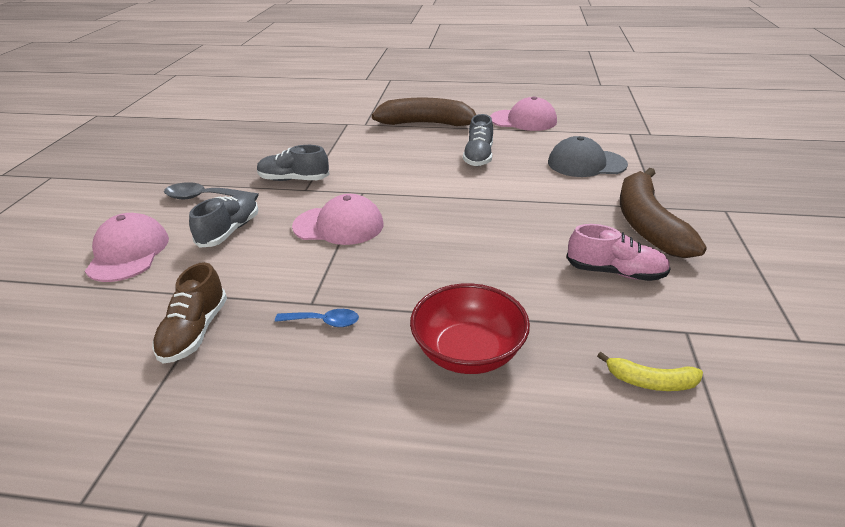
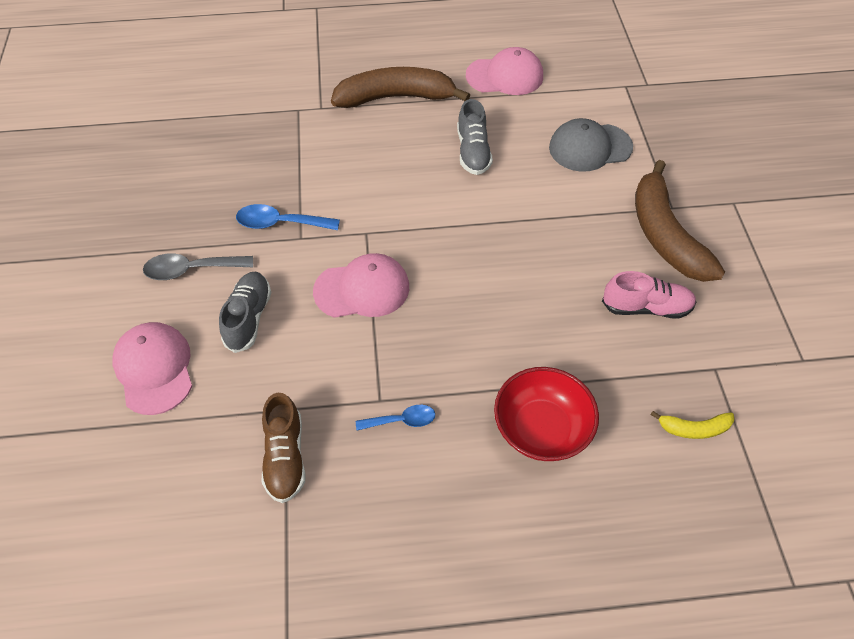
camera: 15 degrees left, 20 degrees up
grey shoe [257,145,330,181] -> blue spoon [236,204,340,230]

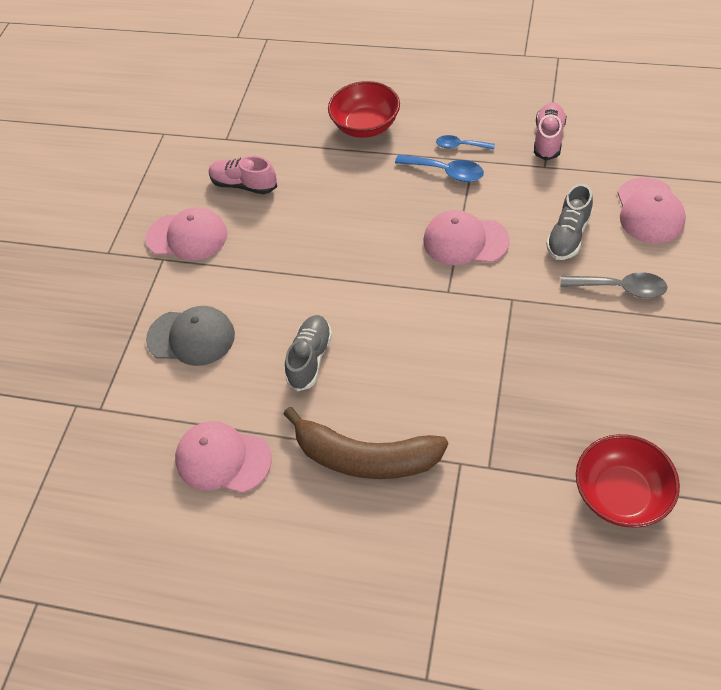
camera: 155 degrees left, 0 degrees up
blue spoon [236,204,340,230] -> blue spoon moved to [395,155,484,182]
brown shoe [262,393,305,503] -> pink shoe [534,102,567,160]
brown banana [635,160,725,282] -> pink cap [146,207,227,261]
yellow banana [650,411,734,439] -> none
none -> red bowl [576,434,680,528]

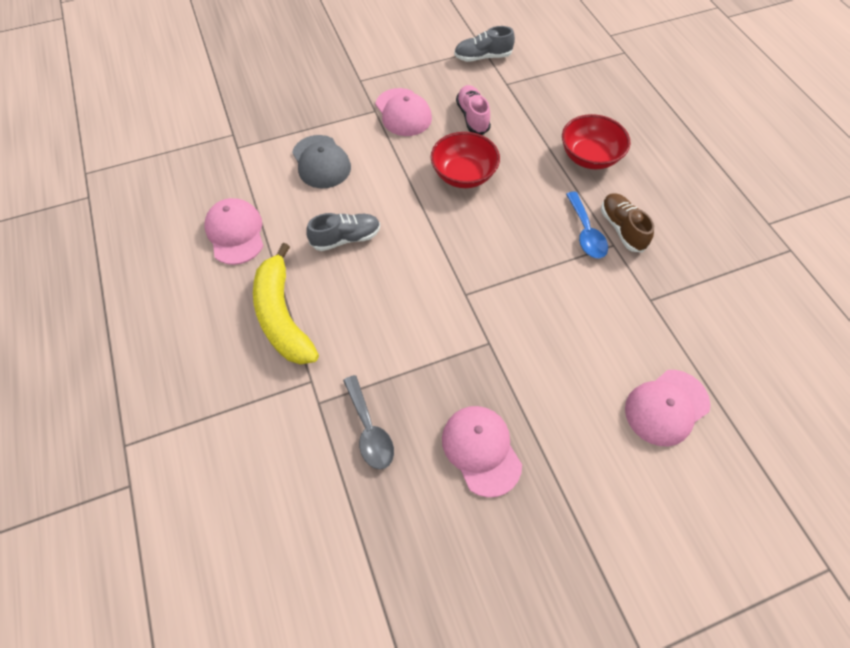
camera: 50 degrees right, 5 degrees up
brown banana [283,407,448,479] -> yellow banana [253,243,319,365]
pink cap [423,210,510,265] -> pink cap moved to [442,406,522,497]
blue spoon [436,135,495,150] -> brown shoe [601,193,654,252]
pink shoe [534,102,567,160] -> none
grey shoe [546,184,593,260] -> grey shoe moved to [454,26,515,62]
grey spoon [560,272,668,298] -> grey spoon moved to [343,375,394,470]
red bowl [576,434,680,528] -> red bowl moved to [431,132,500,188]

